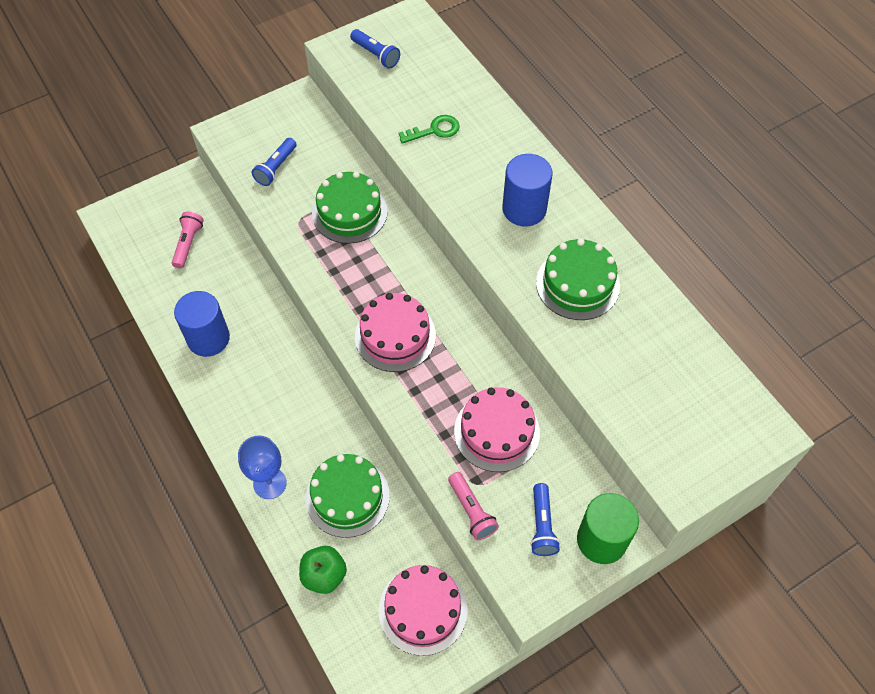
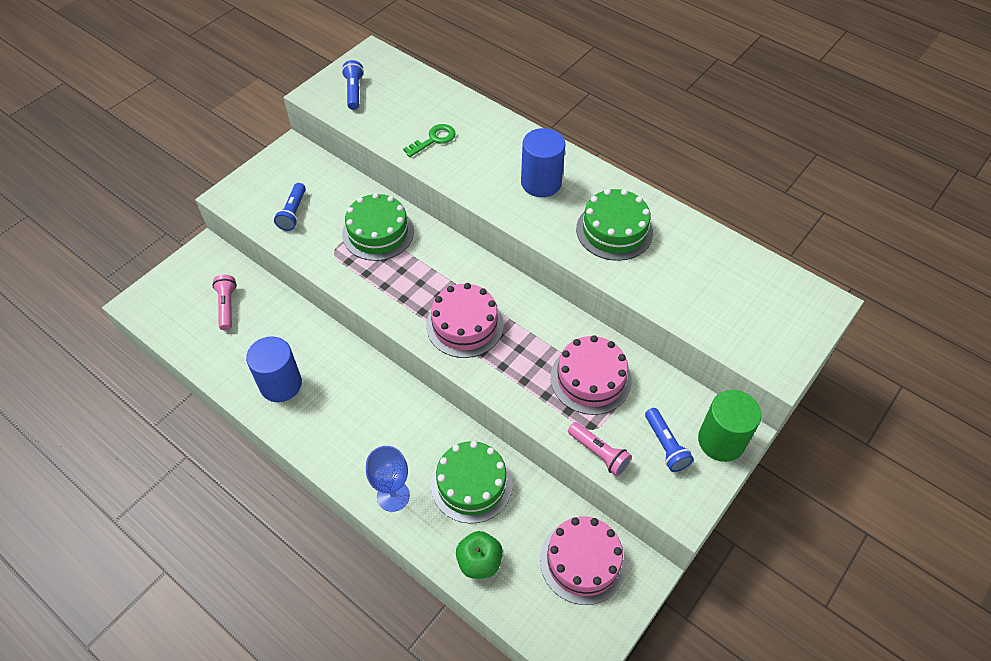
camera: 20 degrees left, 5 degrees down
blue flashlight [350,29,400,69] -> blue flashlight turned 120 degrees counterclockwise [342,60,364,110]

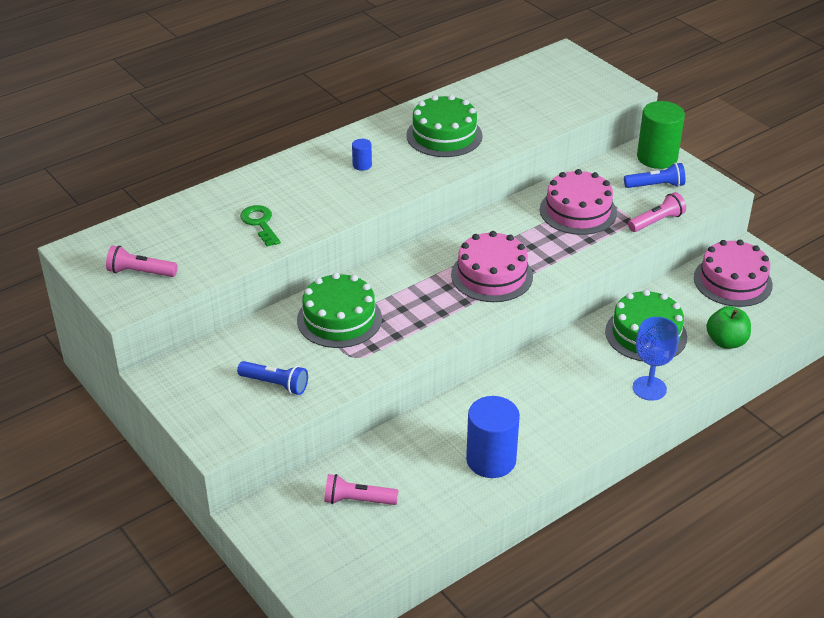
camera: 75 degrees left, 15 degrees down
blue flashlight [342,60,364,110] -> pink flashlight [106,245,178,277]
blue cylinder [521,128,566,197] -> blue cylinder [352,139,372,171], size x0.44

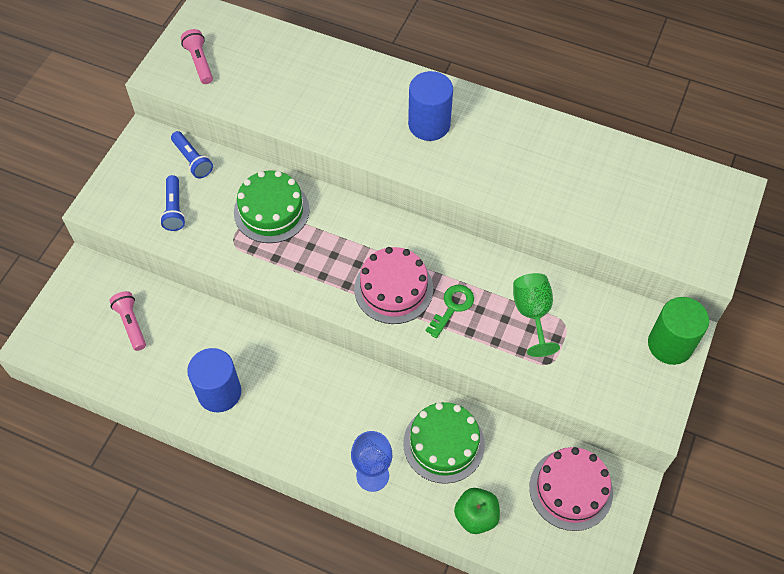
camera: 60 degrees right, 20 degrees up
green key [240,205,281,247] -> green key moved to [426,285,474,338]
blue cylinder [352,139,372,171] -> blue cylinder [408,71,453,141], size x2.25
green cake [406,95,483,157] -> none
pink cake [540,169,617,235] -> green goblet [513,273,560,357]
blue flashlight [624,163,685,188] -> blue flashlight moved to [171,131,213,178]
pink flashlight [628,192,686,232] -> none

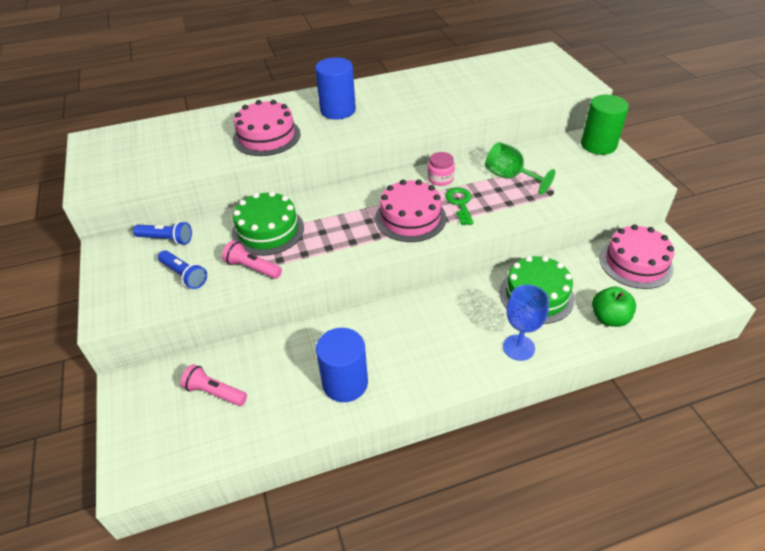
camera: 40 degrees left, 15 degrees down
pink flashlight [181,29,213,84] -> pink flashlight moved to [222,240,282,279]
none -> pink cake [233,100,301,156]
none -> pink jar [428,152,455,186]

